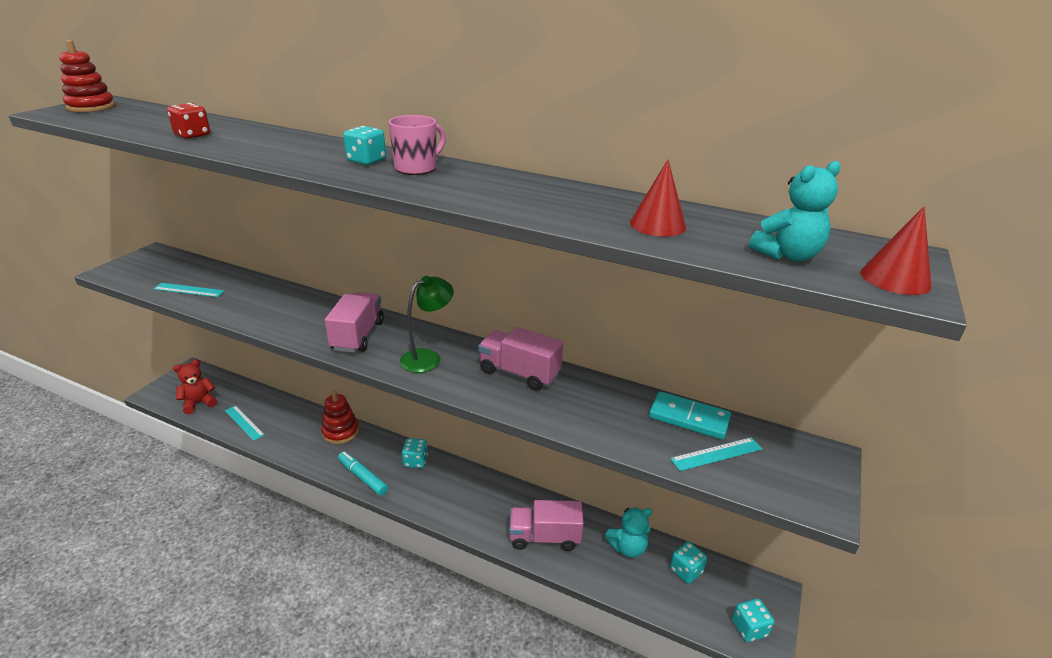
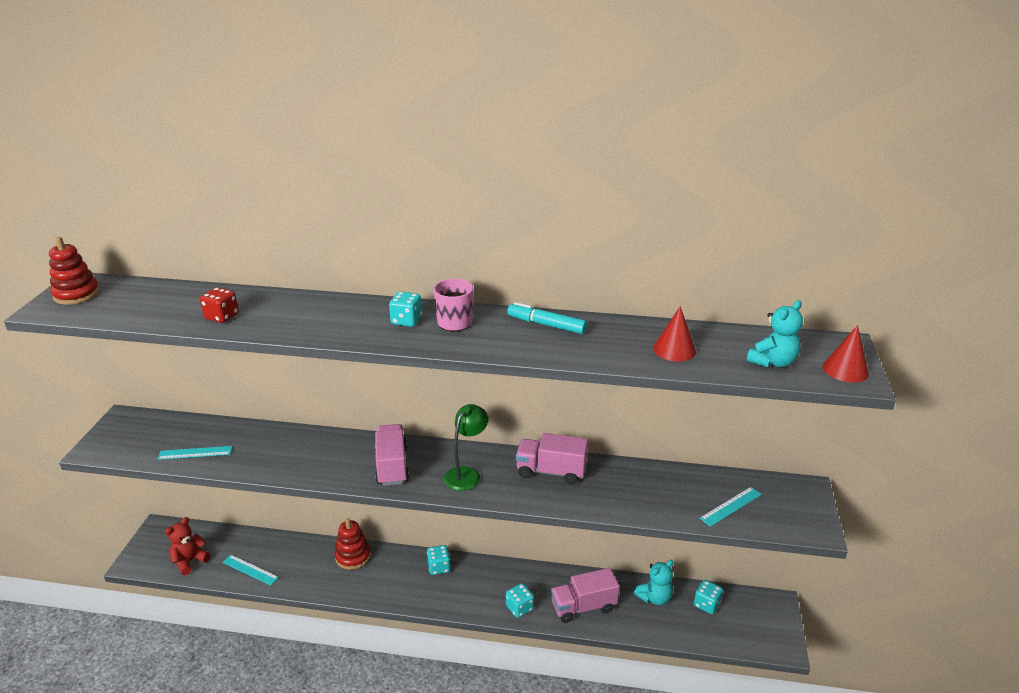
camera: 15 degrees left, 0 degrees up
turquoise marker [338,452,388,496] -> turquoise marker moved to [507,302,587,334]
turquoise domino [649,391,731,439] -> none
turquoise dice [732,598,774,642] -> turquoise dice moved to [506,583,534,618]

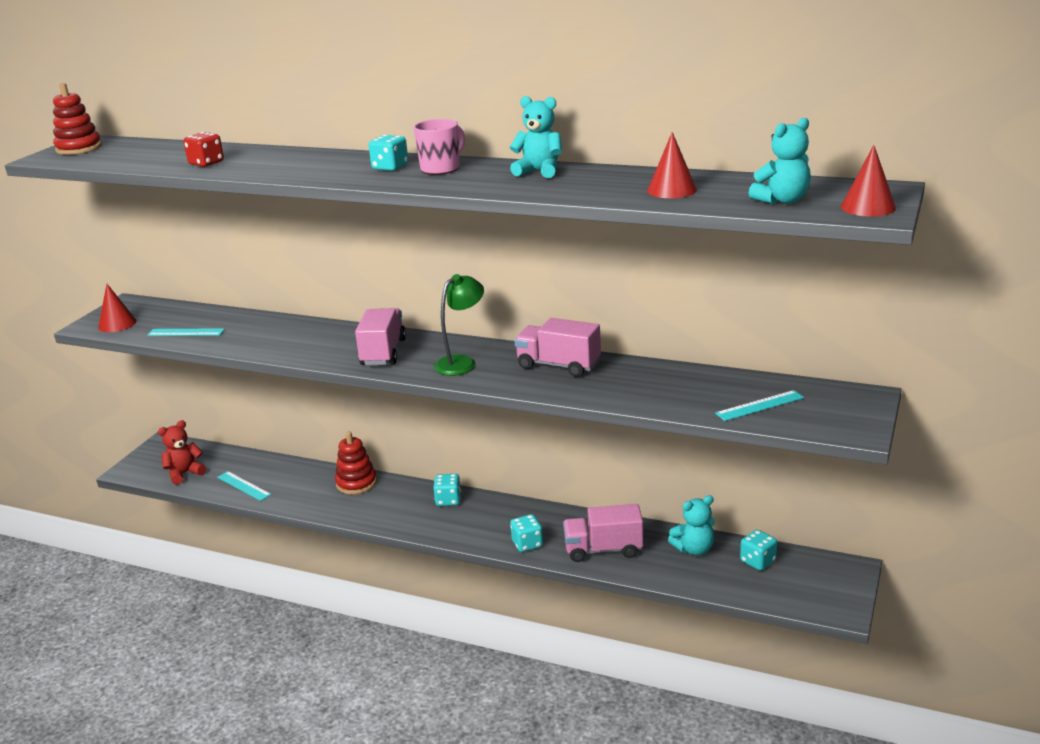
camera: 15 degrees right, 5 degrees down
turquoise marker [507,302,587,334] -> turquoise teddy bear [510,96,562,178]
none -> red cone [98,284,136,332]

